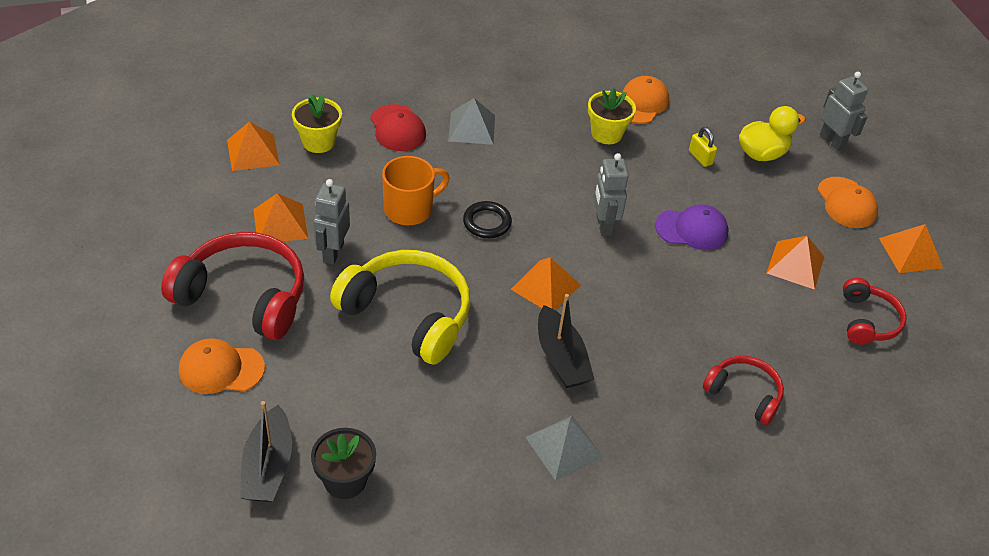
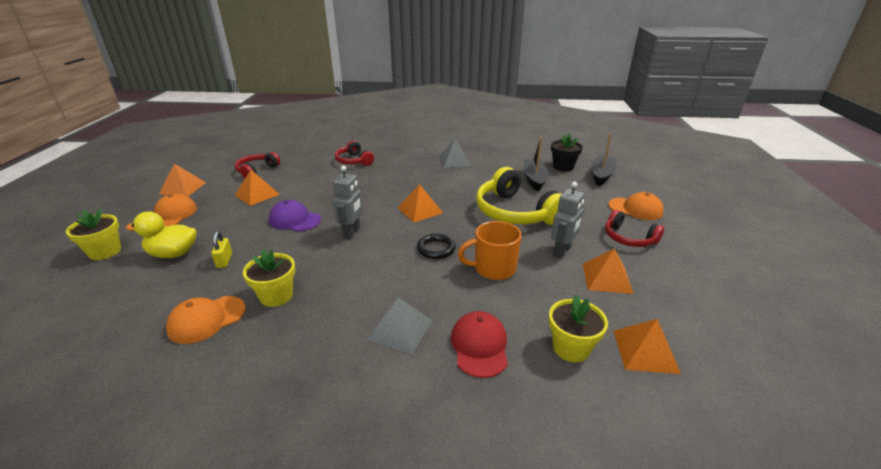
camera: 155 degrees left, 15 degrees down
red headphones [161,232,304,340] -> red headphones [605,210,664,247], size x0.56
black boat [538,294,594,388] -> black boat moved to [523,137,549,192]
grey robot [820,72,868,151] -> yellow flower pot [66,209,121,260]

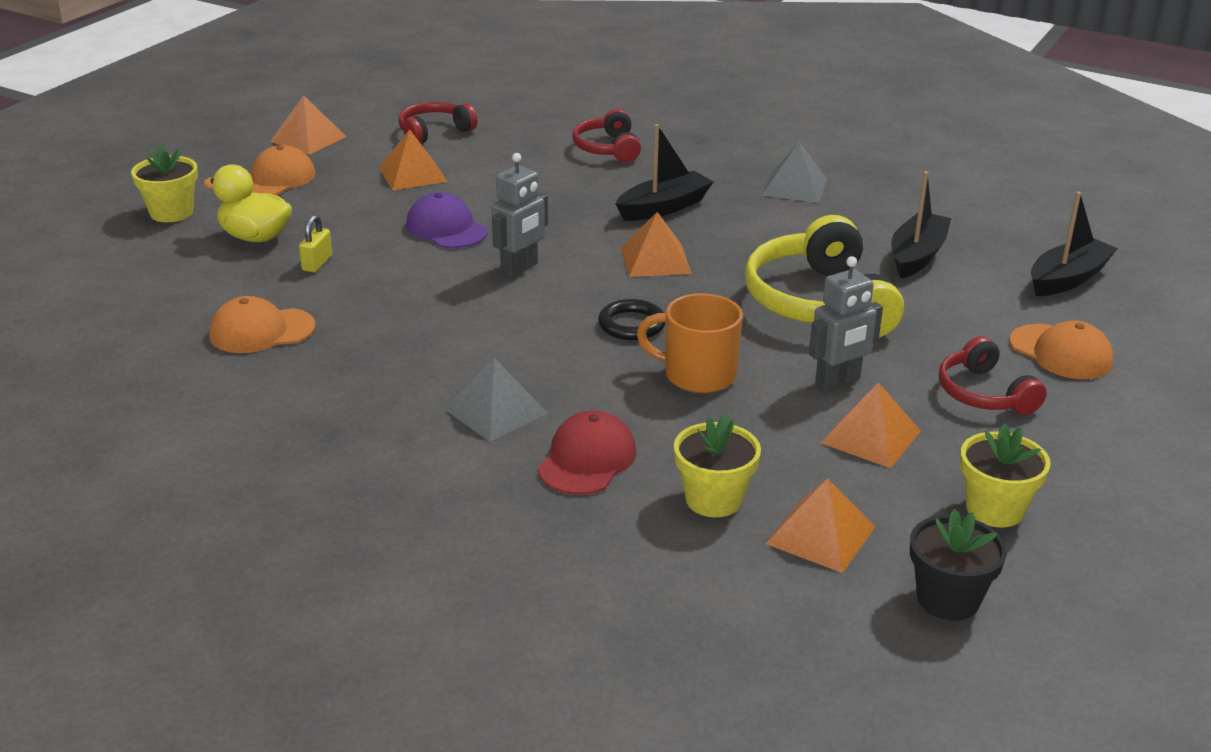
camera: 25 degrees right, 0 degrees up
yellow flower pot [243,249,295,307] -> yellow flower pot moved to [960,423,1051,528]
black flower pot [551,133,583,172] -> black flower pot moved to [910,509,1007,620]
none -> black boat [616,124,713,221]

